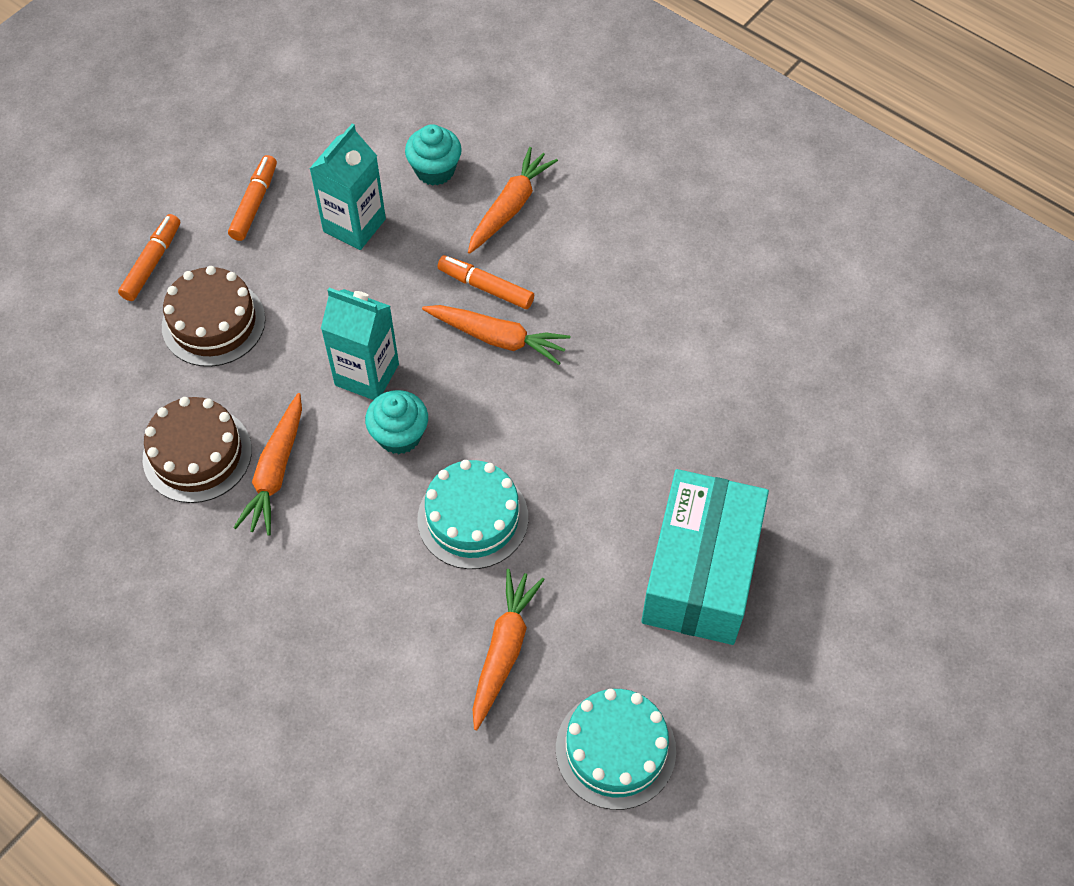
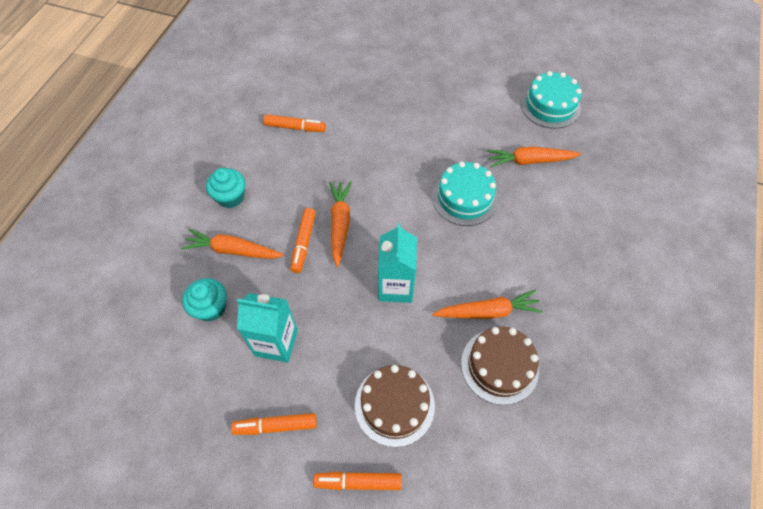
camera: 110 degrees left, 0 degrees up
turquoise cupcake [365,390,428,454] -> turquoise cupcake moved to [206,168,245,208]
turquoise box [641,469,769,645] -> none
none -> orange marker [263,114,326,132]

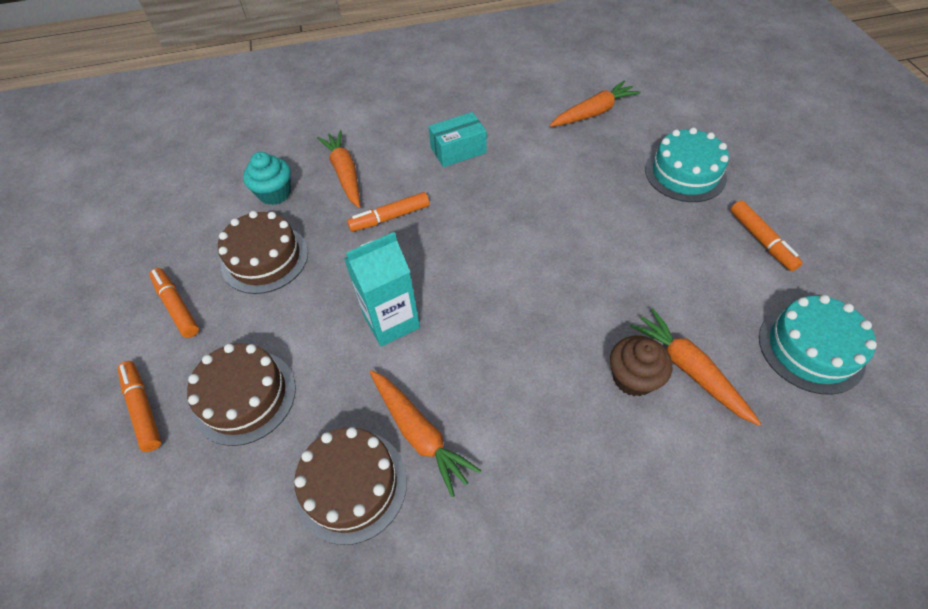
camera: 60 degrees right, 5 degrees down
turquoise cupcake [206,168,245,208] -> none
turquoise carton [237,293,298,363] -> brown cake [218,211,308,294]
orange marker [263,114,326,132] -> orange marker moved to [730,200,802,271]
orange carrot [329,181,352,267] -> orange carrot moved to [550,81,641,127]
turquoise cake [432,162,498,226] -> turquoise cake moved to [645,127,729,202]
none -> turquoise box [429,112,487,167]
none -> brown cupcake [610,335,672,397]

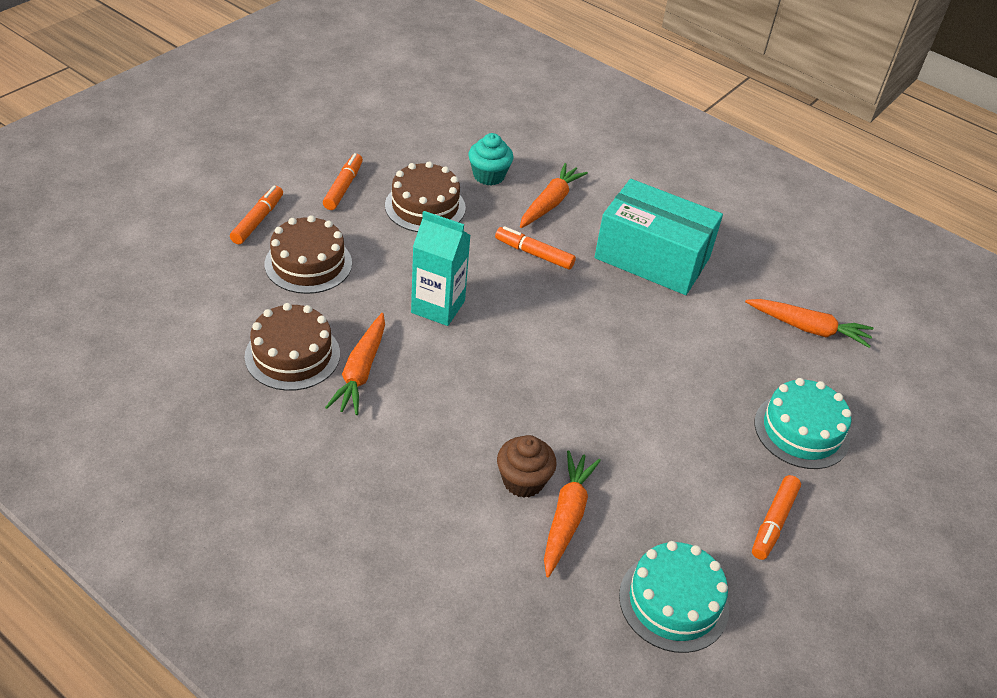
camera: 45 degrees right, 10 degrees down
turquoise box [429,112,487,167] -> turquoise box [594,179,723,295], size x1.90

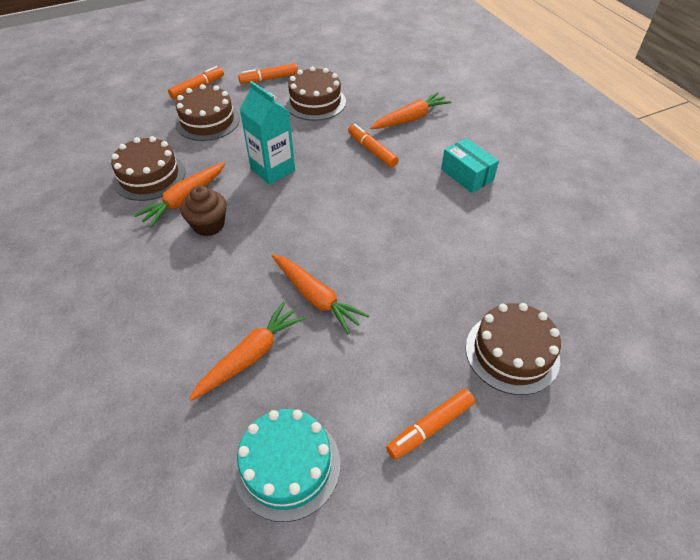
camera: 30 degrees right, 5 degrees up
orange marker [323,153,363,210] -> orange marker turned 150 degrees counterclockwise [238,63,298,84]
turquoise cupcake [468,133,513,186] -> none
brown cupcake [497,435,557,498] -> brown cupcake moved to [181,186,227,236]
turquoise box [594,179,723,295] -> turquoise box [441,138,499,193], size x0.52
orange carrot [745,299,873,348] -> orange carrot moved to [272,254,369,334]
turquoise cake [755,378,852,469] -> brown cake [466,303,561,395]

